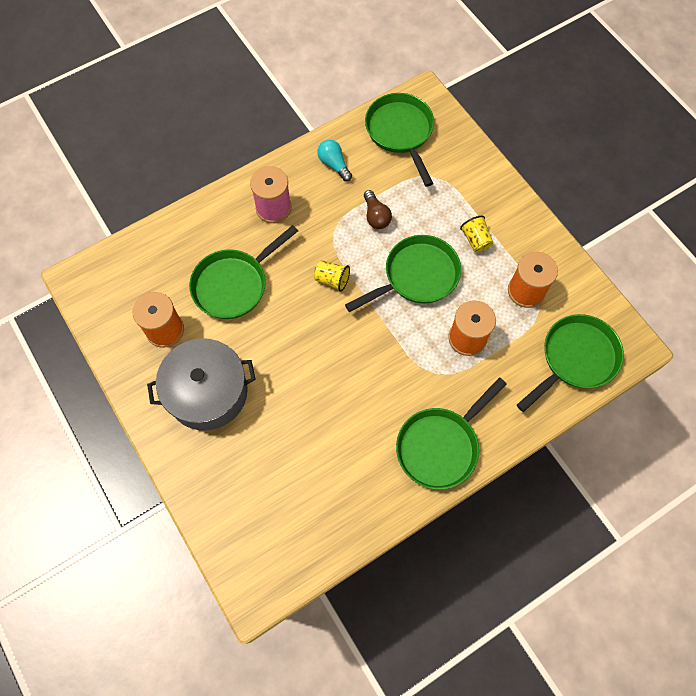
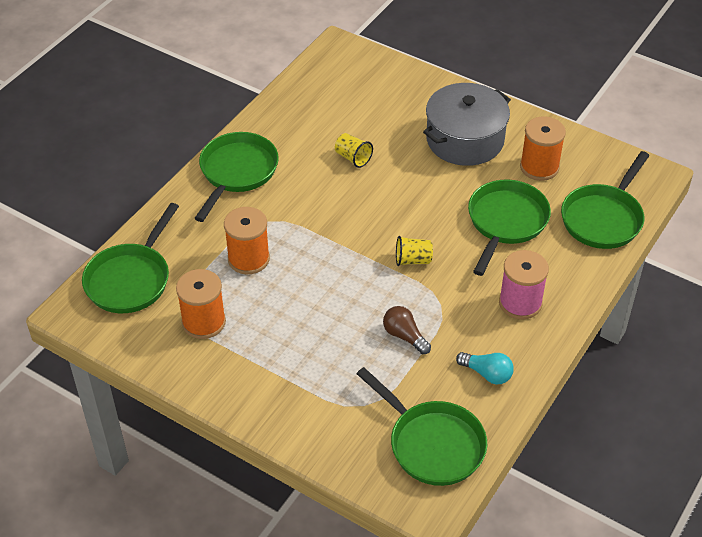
camera: 155 degrees right, 20 degrees down
green pan [345,235,461,312] -> green pan moved to [561,151,649,249]
yellow cup [460,216,493,252] -> yellow cup moved to [335,133,373,168]

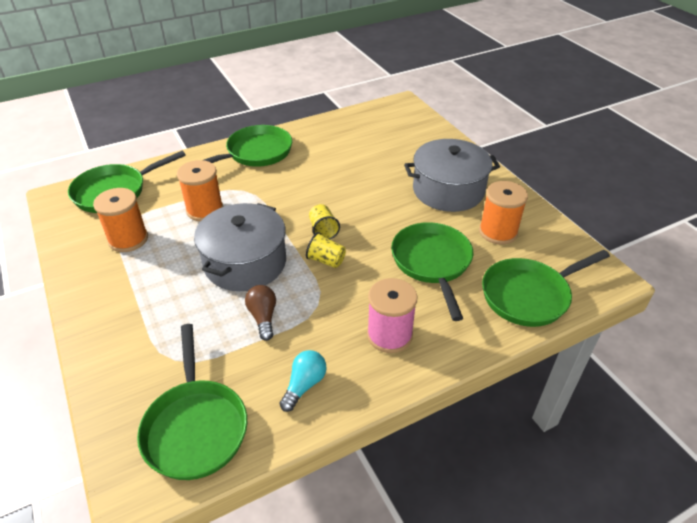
camera: 30 degrees right, 5 degrees down
yellow cup [335,133,373,168] -> yellow cup moved to [309,204,340,239]
turquoise light bulb [456,352,514,385] -> turquoise light bulb turned 120 degrees counterclockwise [279,350,327,412]
green pan [468,180,551,276] -> green pan turned 60 degrees counterclockwise [391,222,473,321]
none -> grey pot [194,203,286,291]

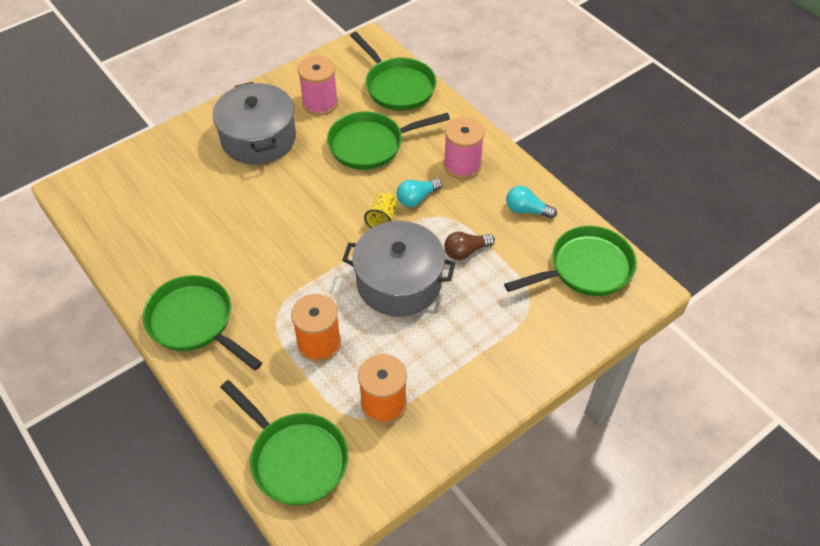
camera: 100 degrees left, 10 degrees up
yellow cup [309,204,340,239] -> none
orange spool [479,181,528,245] -> pink spool [298,56,338,116]
none -> turquoise light bulb [397,178,442,207]

